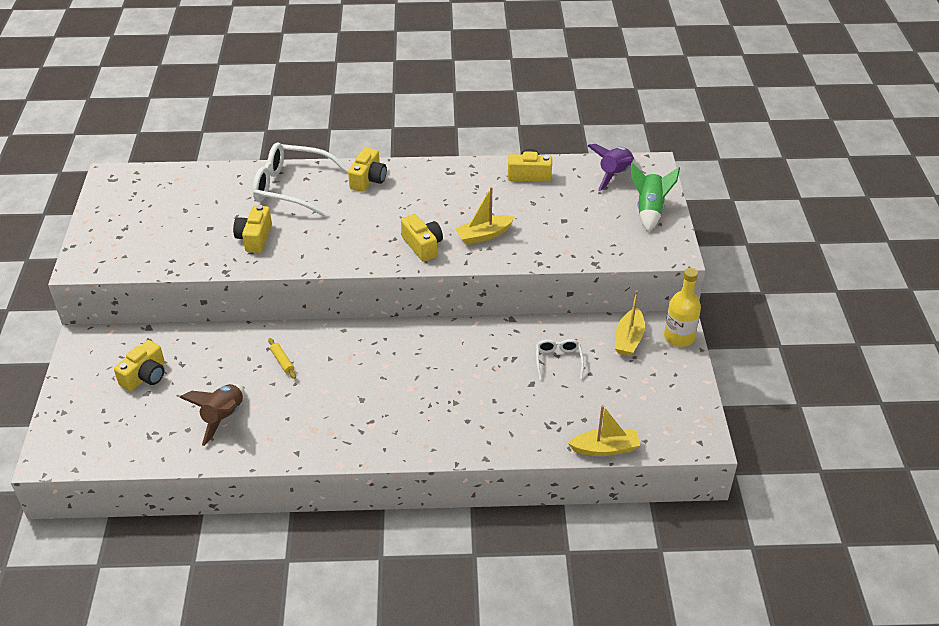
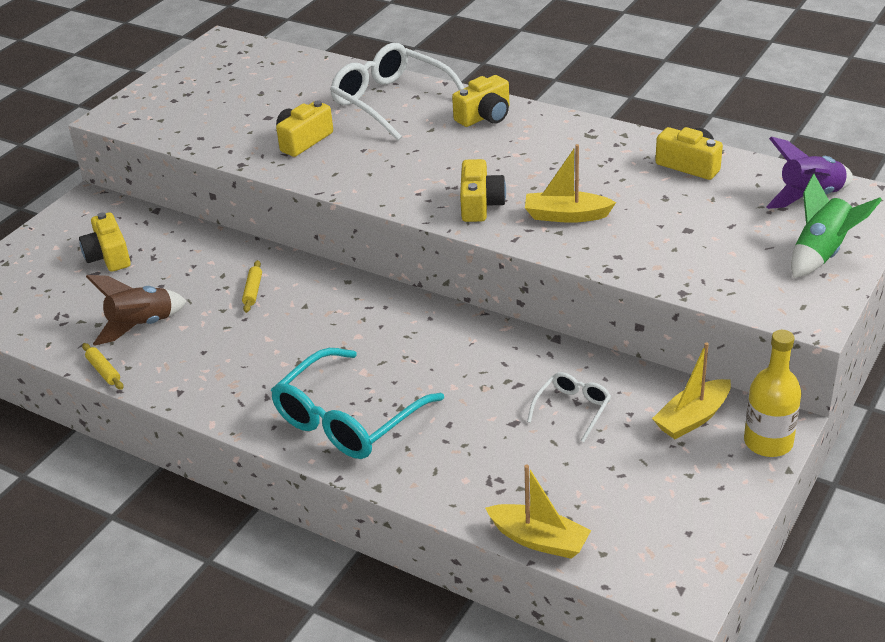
camera: 35 degrees right, 5 degrees down
yellow camera [114,340,165,391] -> yellow camera turned 90 degrees clockwise [79,212,131,272]
none -> yellow rolling pin [82,343,123,390]
none -> turquoise glasses [271,348,444,459]

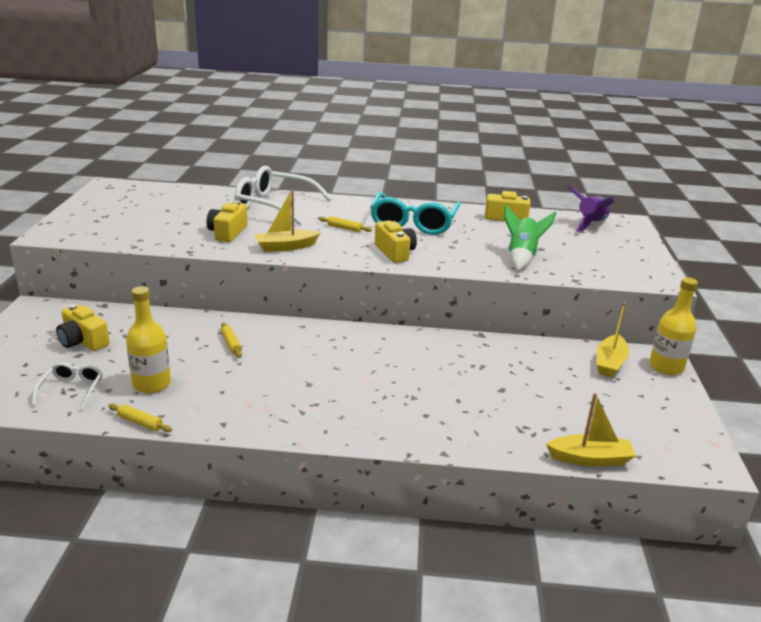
camera: 30 degrees left, 10 degrees down
brown rocket [86,275,187,346] -> yellow bottle [126,286,171,393]
turquoise glasses [271,348,444,459] -> turquoise glasses moved to [370,192,461,235]
yellow camera [452,75,509,127] -> none
yellow boat [525,144,616,223] -> yellow boat moved to [255,189,321,252]
white glasses [527,372,611,442] -> white glasses moved to [32,362,102,410]
green rocket [791,174,882,278] -> green rocket moved to [504,205,557,271]
none -> yellow rolling pin [319,216,372,232]

